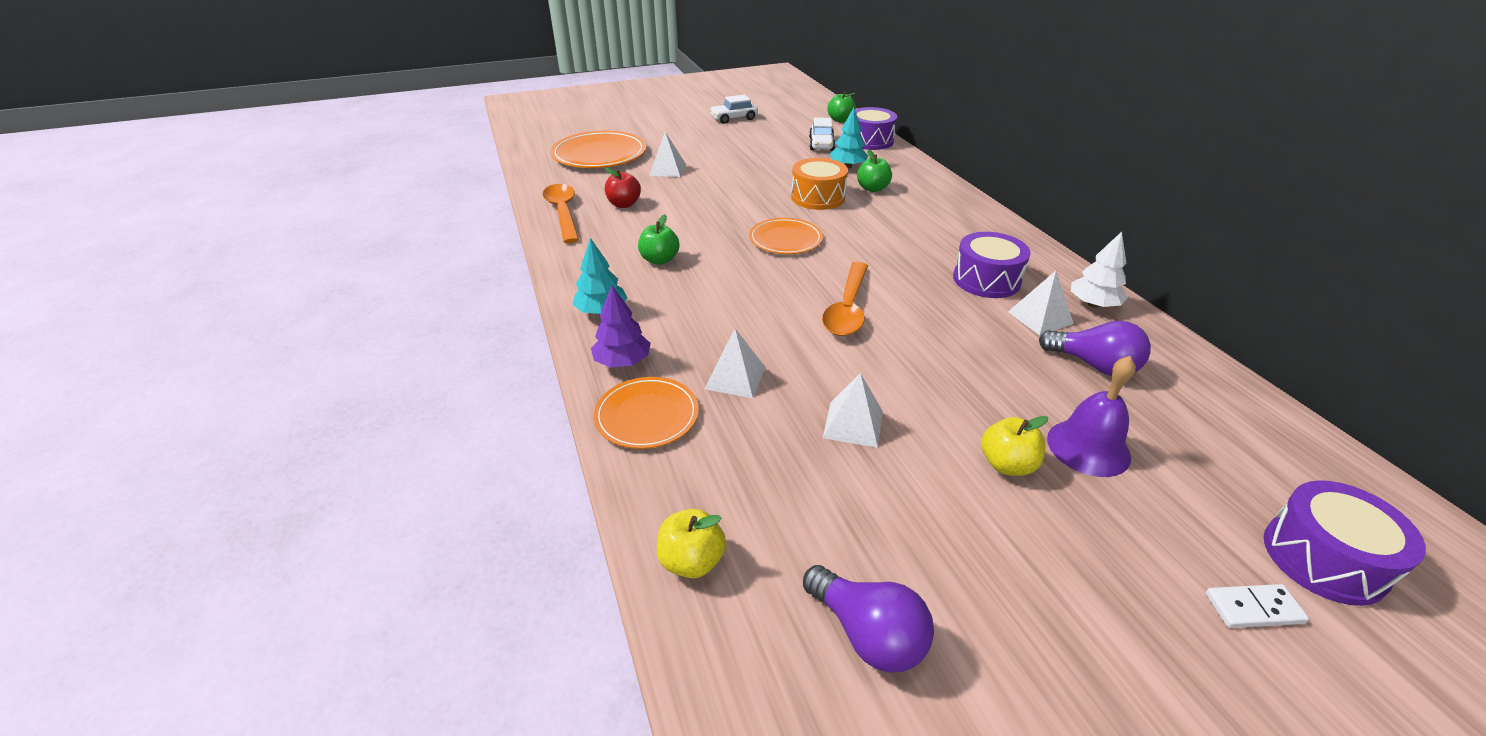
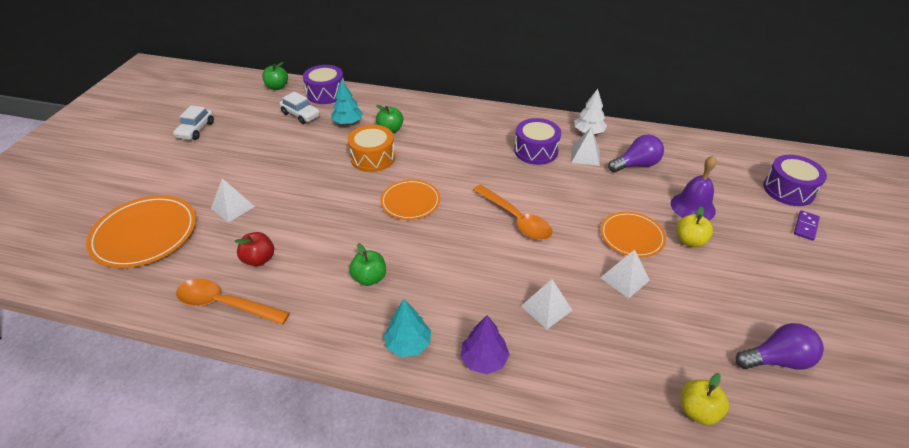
camera: 55 degrees left, 5 degrees up
orange plate [594,377,699,449] -> orange plate moved to [600,212,666,257]
white domino [1205,584,1309,628] -> purple domino [794,210,820,241]

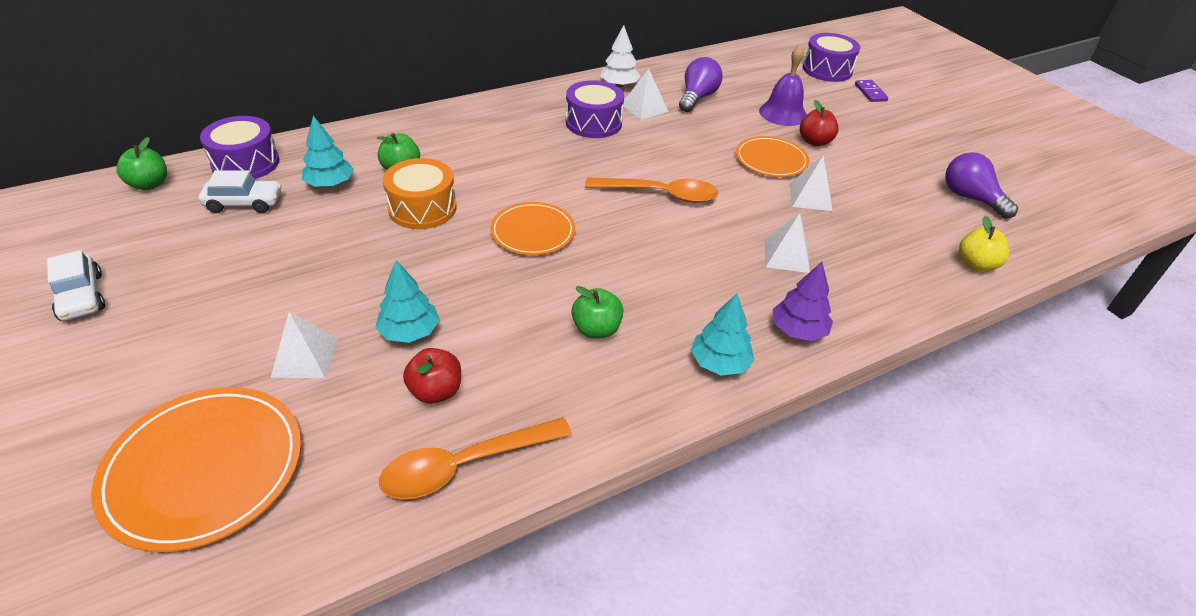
camera: 45 degrees left, 0 degrees up
yellow apple [676,206,713,247] -> red apple [800,100,839,146]
purple light bulb [735,323,824,370] -> purple light bulb turned 75 degrees counterclockwise [945,152,1018,219]
none -> turquoise tree [375,260,440,343]

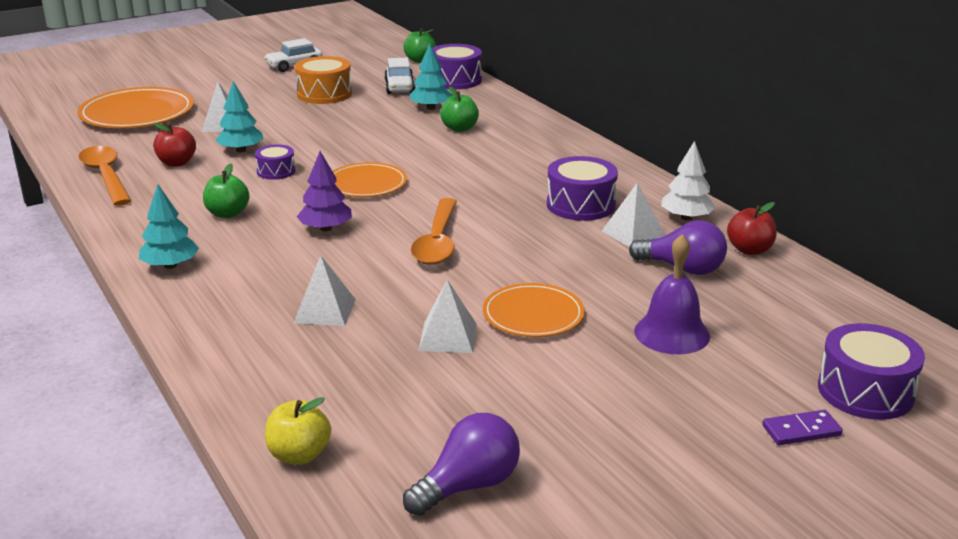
camera: 90 degrees right, 15 degrees down
orange drum [382,158,457,229] -> orange drum moved to [295,56,352,104]
purple tree [773,262,833,341] -> purple tree moved to [297,151,352,231]
red apple [800,100,839,146] -> red apple moved to [727,202,777,255]
none -> purple drum [255,144,295,180]

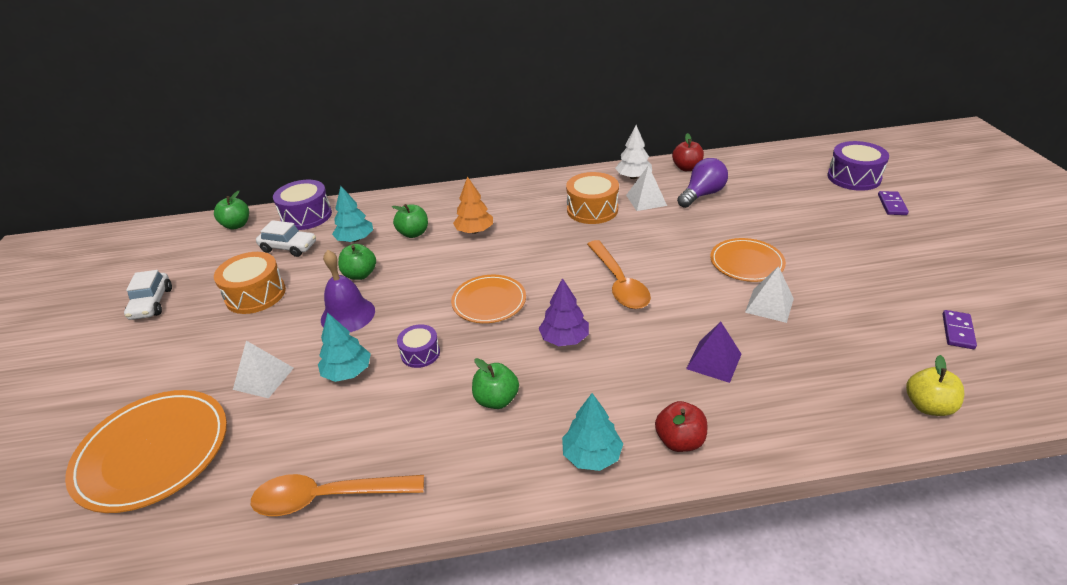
camera: 65 degrees left, 10 degrees up
red apple [153,123,196,167] -> red apple moved to [655,401,707,452]
white pyramid [294,255,356,326] -> purple pyramid [686,322,741,383]
purple light bulb [403,413,520,516] -> purple domino [942,310,977,349]
orange spoon [411,198,457,265] -> orange spoon turned 45 degrees clockwise [587,240,651,309]
purple drum [547,156,618,221] -> orange drum [566,172,619,224]
purple bell [634,234,710,354] -> purple bell moved to [321,250,375,332]
none -> green apple [338,244,376,280]
none -> orange tree [453,176,493,234]

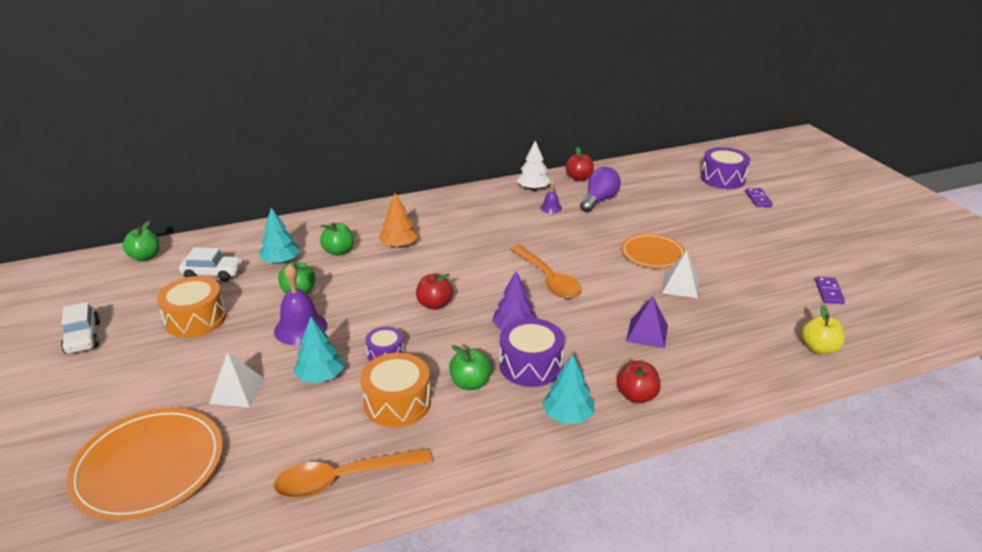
camera: 15 degrees left, 5 degrees down
purple drum [273,180,332,230] -> purple drum moved to [499,318,564,387]
orange plate [451,275,526,323] -> red apple [416,273,453,310]
orange drum [566,172,619,224] -> orange drum moved to [360,353,431,427]
white pyramid [626,165,667,211] -> purple bell [540,179,562,214]

